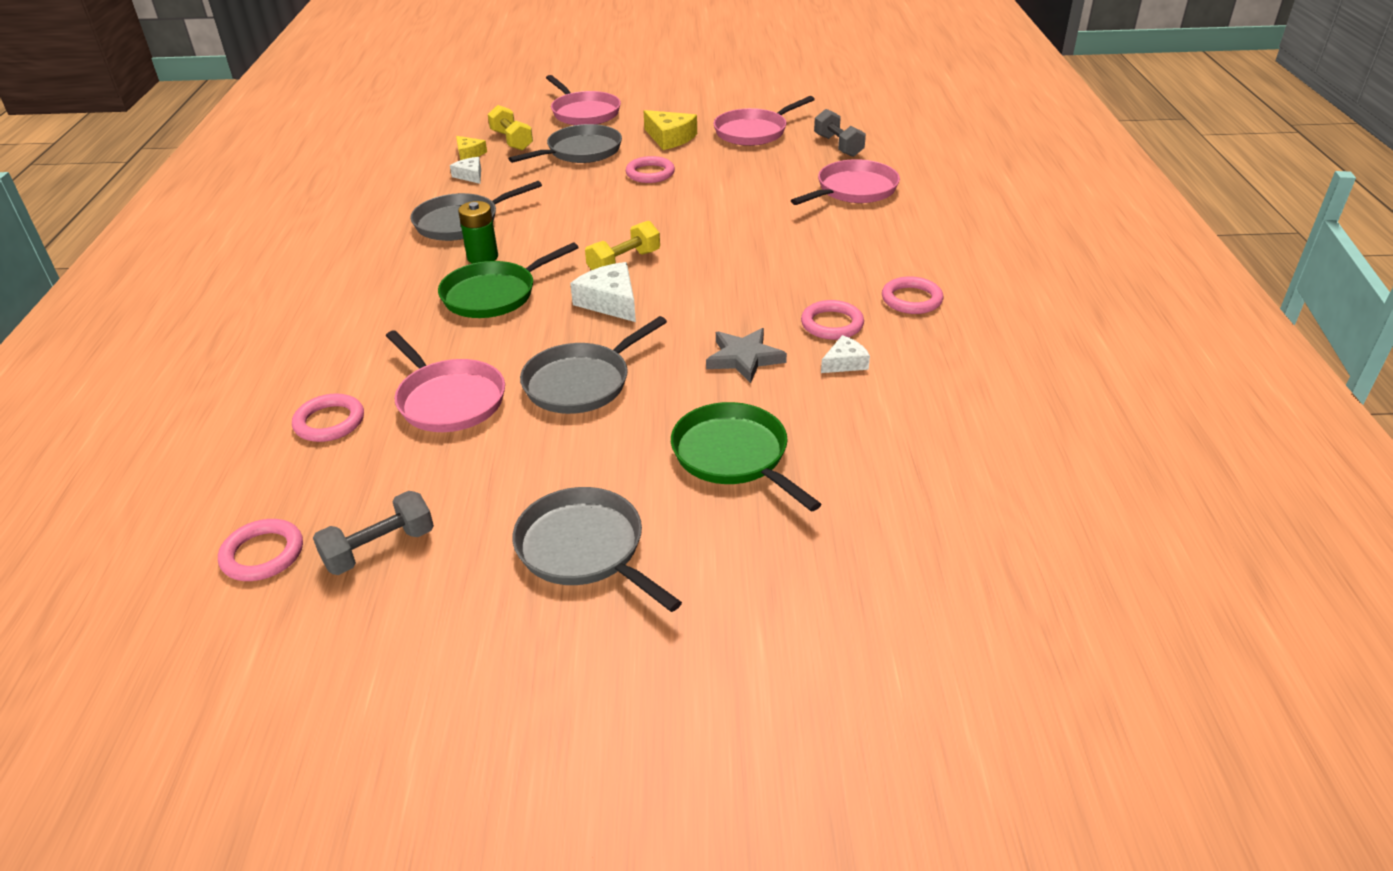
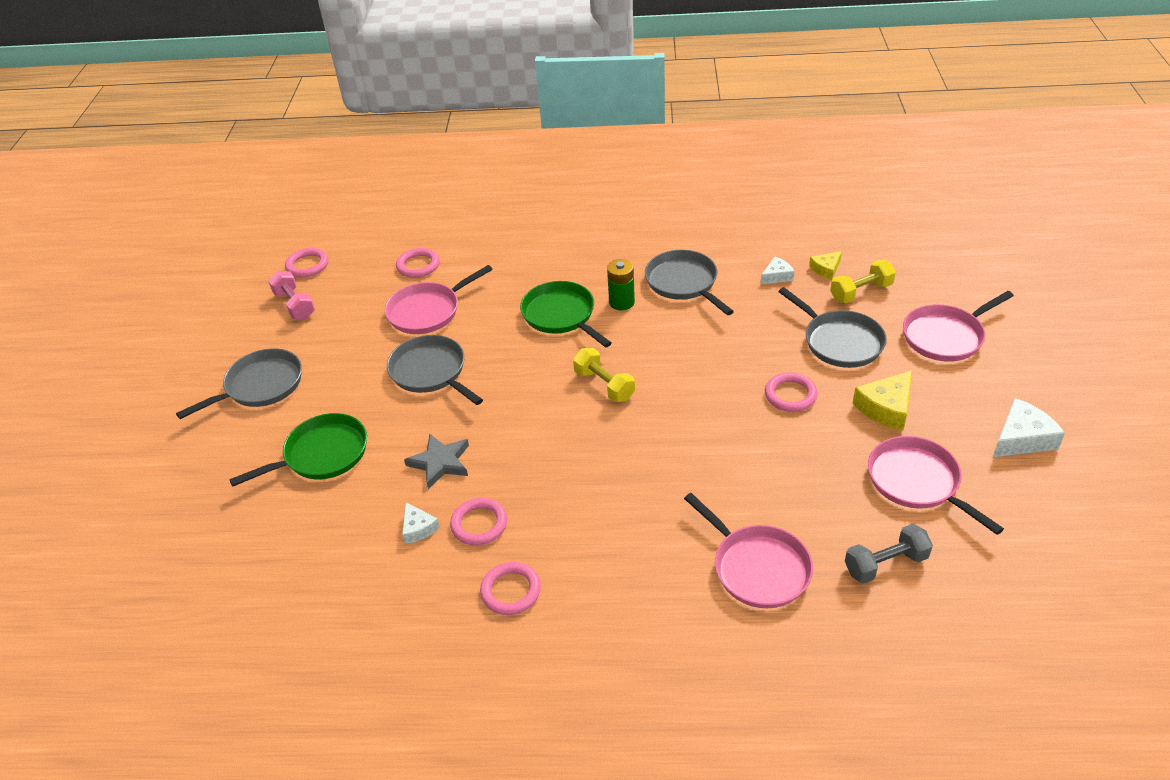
camera: 95 degrees right, 5 degrees up
grey dumbbell [313,491,434,575] -> pink dumbbell [268,271,315,319]
white cheese [570,262,636,322] -> white cheese moved to [993,398,1065,457]

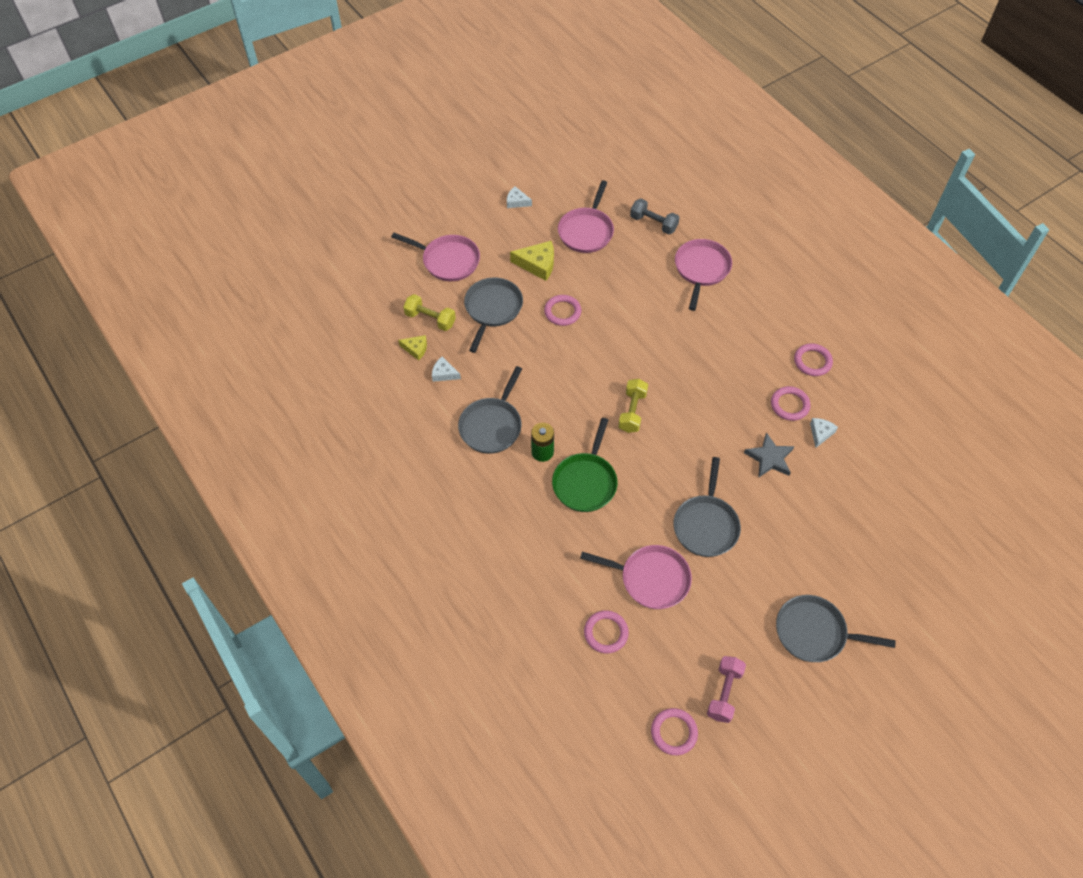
camera: 130 degrees left, 15 degrees up
green pan [229,413,367,487] -> none
white cheese [993,398,1065,457] -> white cheese [507,186,532,208], size x0.60

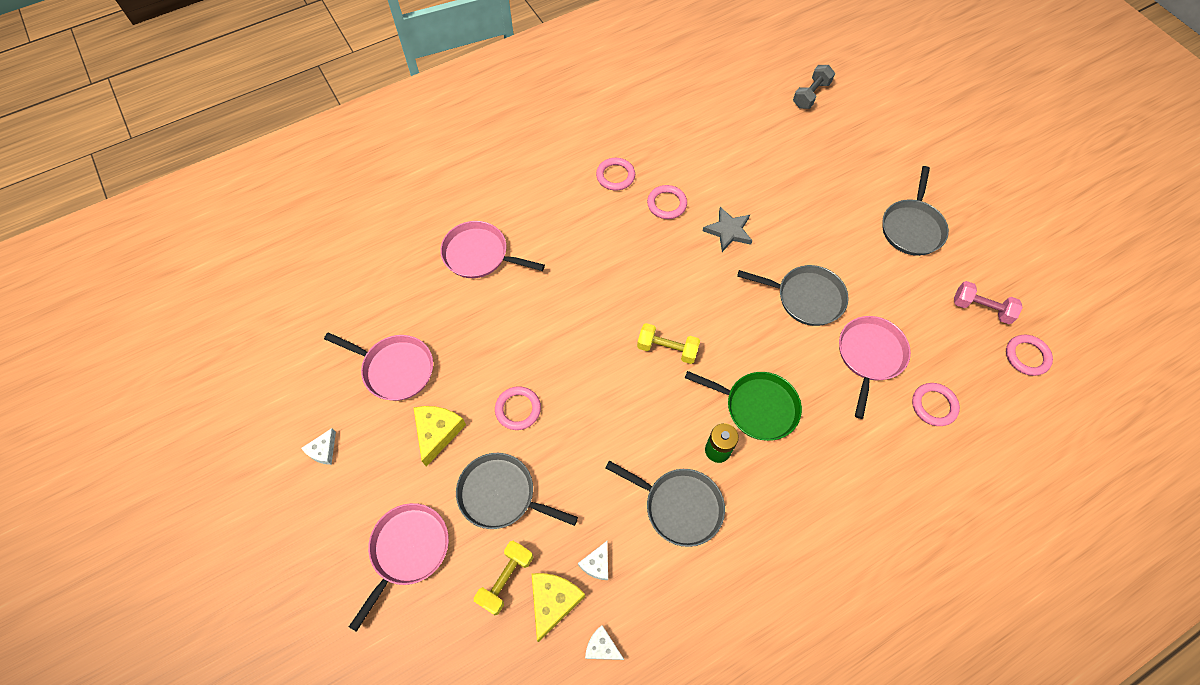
camera: 85 degrees left, 5 degrees up
yellow cheese [398,335,427,360] -> yellow cheese [532,573,585,642], size x1.66
grey dumbbell [630,199,680,235] -> grey dumbbell moved to [793,65,835,109]
white cheese [810,418,838,448] -> white cheese moved to [585,625,624,660]

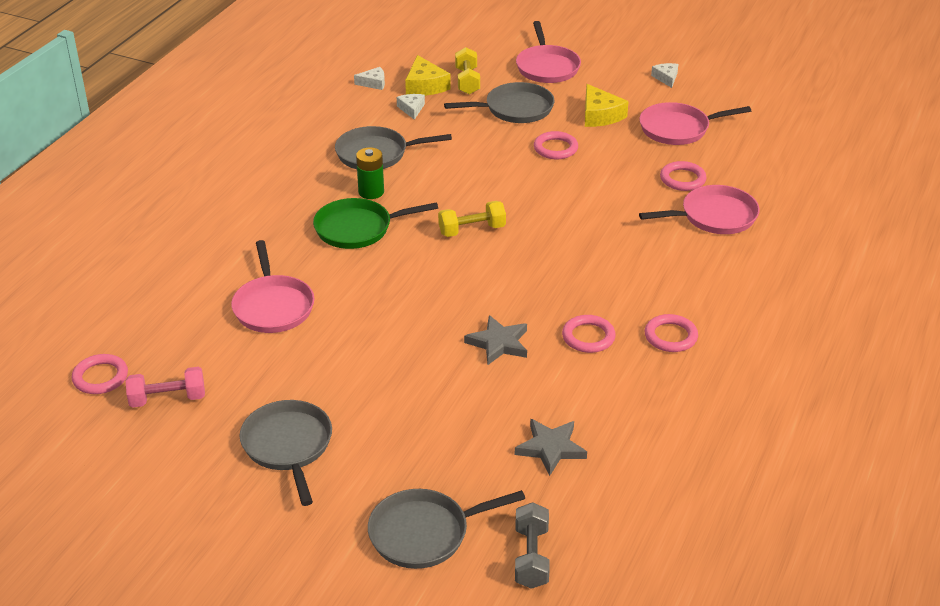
camera: 145 degrees right, 25 degrees down
grey pan [737,265,849,326] -> grey pan moved to [368,489,525,569]
pink ring [912,383,960,426] -> pink ring moved to [660,161,707,191]
none -> grey star [515,419,587,476]

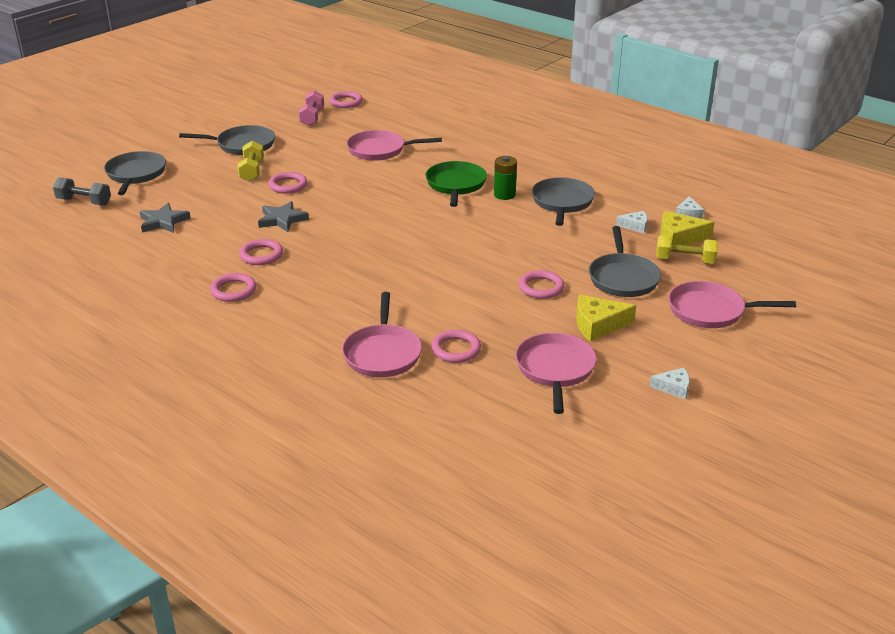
camera: 105 degrees right, 5 degrees down
yellow dumbbell [438,201,506,237] -> yellow dumbbell moved to [237,141,264,182]
none -> pink ring [268,172,307,194]

